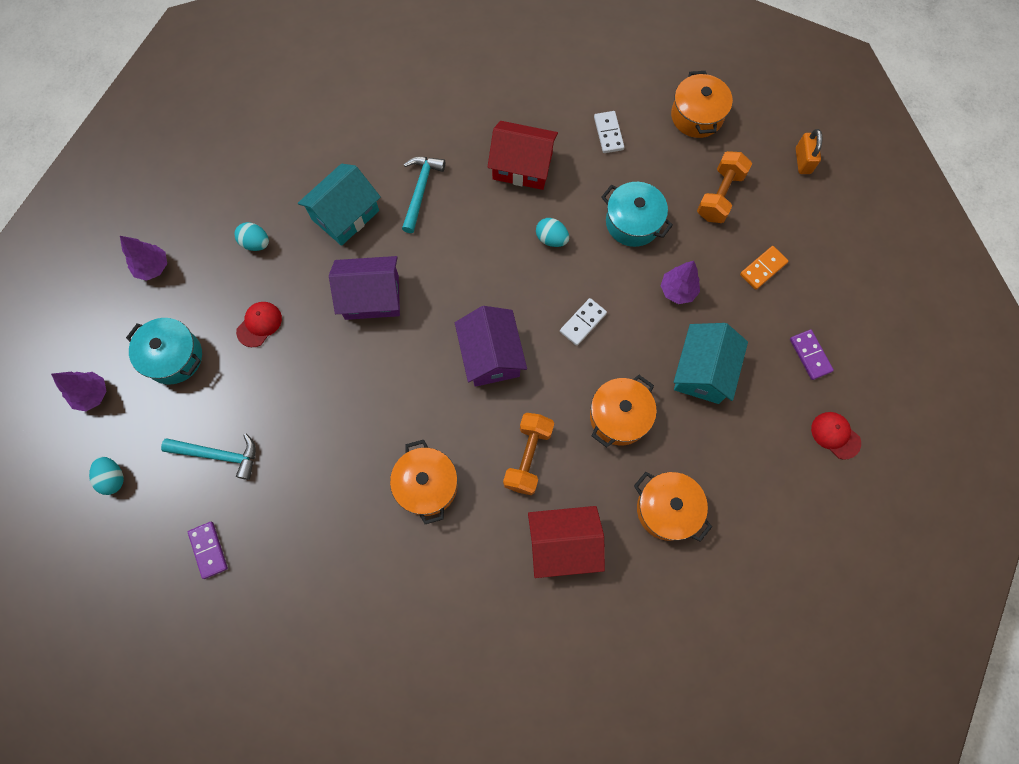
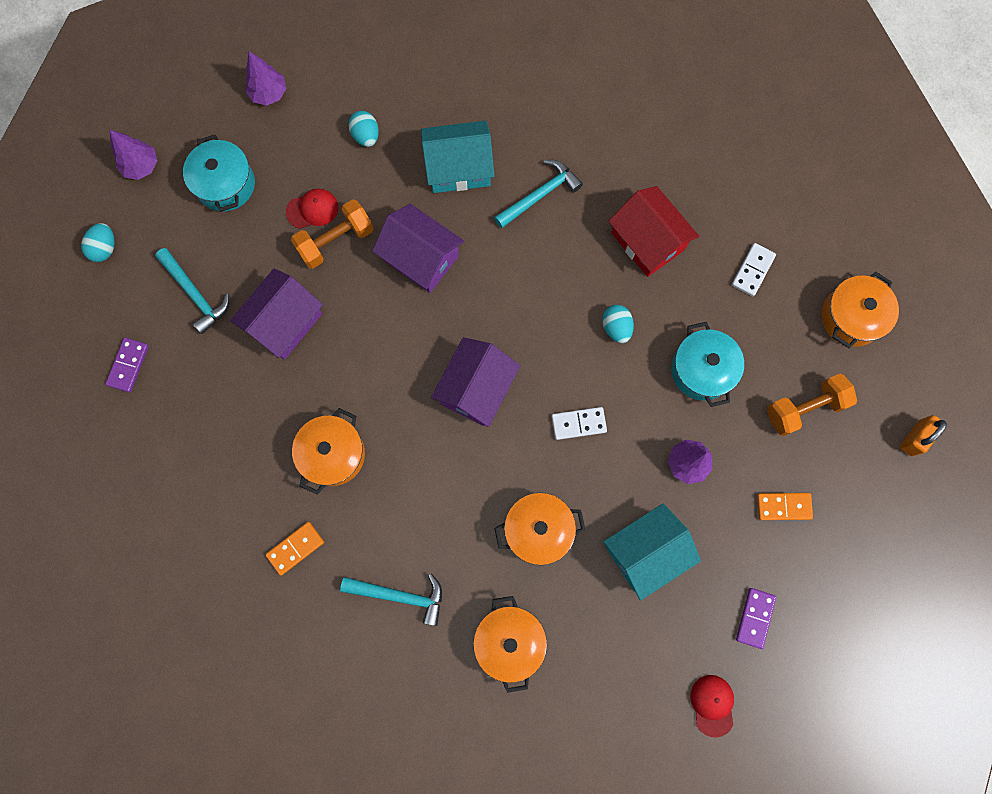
camera: 40 degrees right, 5 degrees up
orange dumbbell [503,413,554,495] -> orange dumbbell moved to [291,199,374,269]
red house [528,506,605,578] -> turquoise hammer [340,574,442,626]
none -> purple house [230,268,323,360]
none -> orange domino [266,522,324,575]

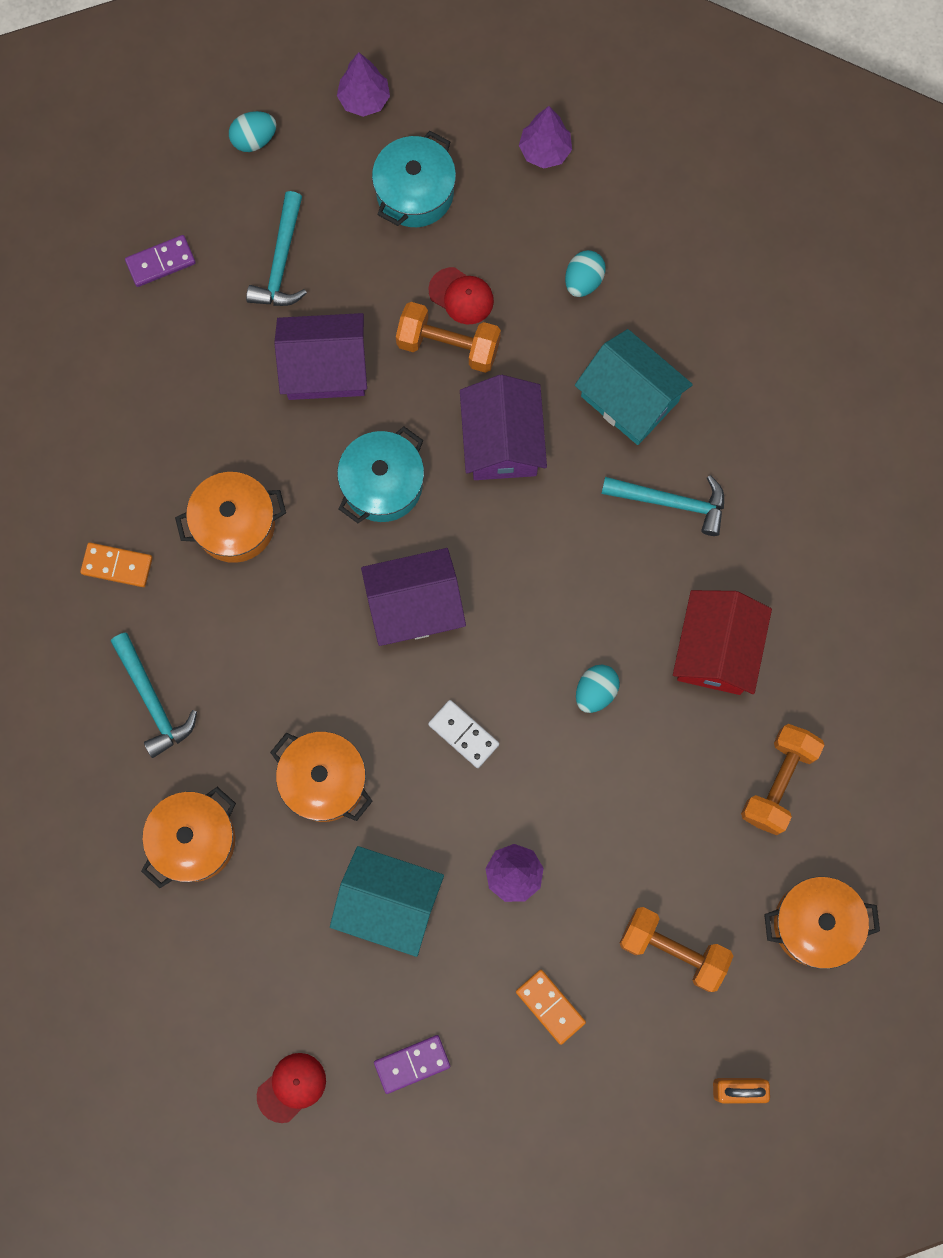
camera: 50 degrees right, 0 degrees up
turquoise pot [671,322,744,407] -> turquoise pot moved to [337,426,424,523]
white domino [732,243,776,296] -> orange dumbbell [741,724,825,835]

